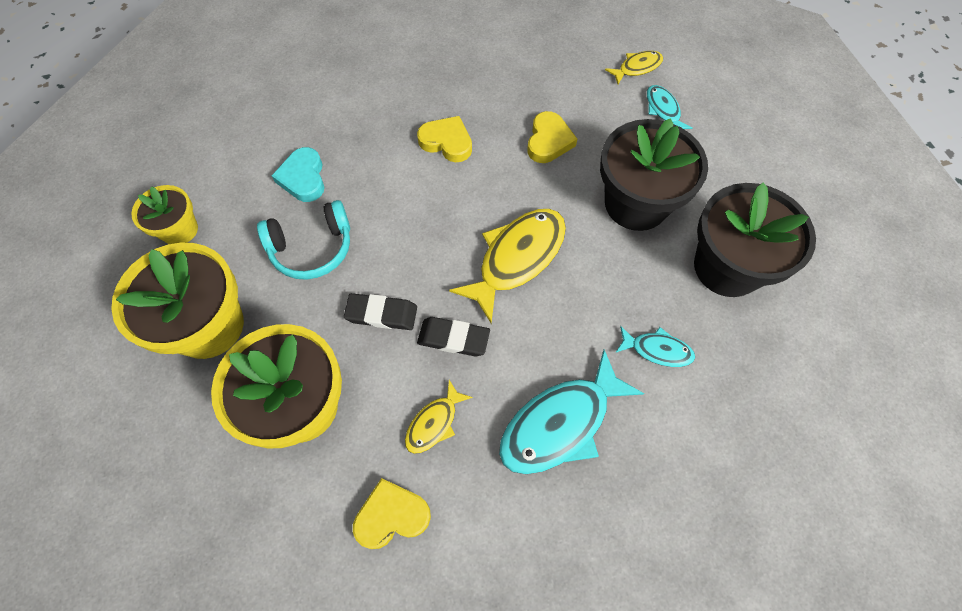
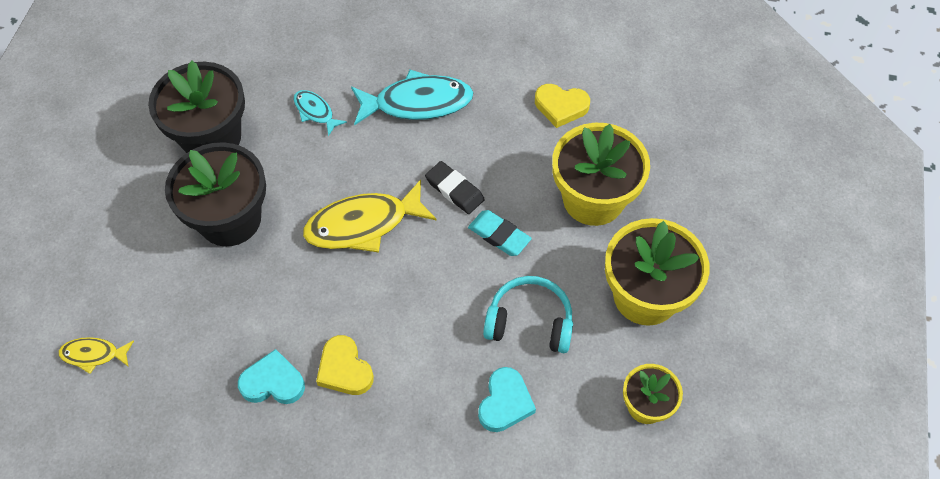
camera: 150 degrees left, 5 degrees down
black eraser [344,293,417,330] -> turquoise eraser [468,210,532,256]
yellow fish [405,380,473,454] -> none
yellow heart [527,111,577,163] -> none
turquoise fish [647,85,692,129] -> none
none -> turquoise heart [238,349,305,404]

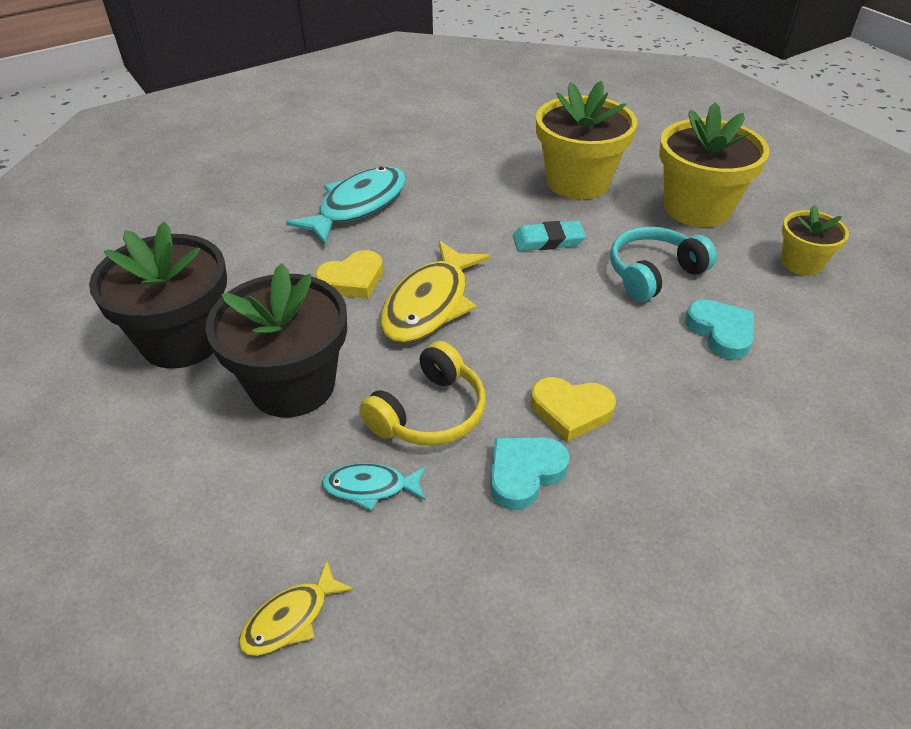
camera: 45 degrees left, 15 degrees down
turquoise fish [294,90,347,136] -> turquoise fish moved to [322,463,426,511]
black eraser [425,161,485,214] -> none
yellow heart [535,84,590,128] -> yellow heart moved to [315,250,383,299]
none -> yellow headphones [359,341,486,446]

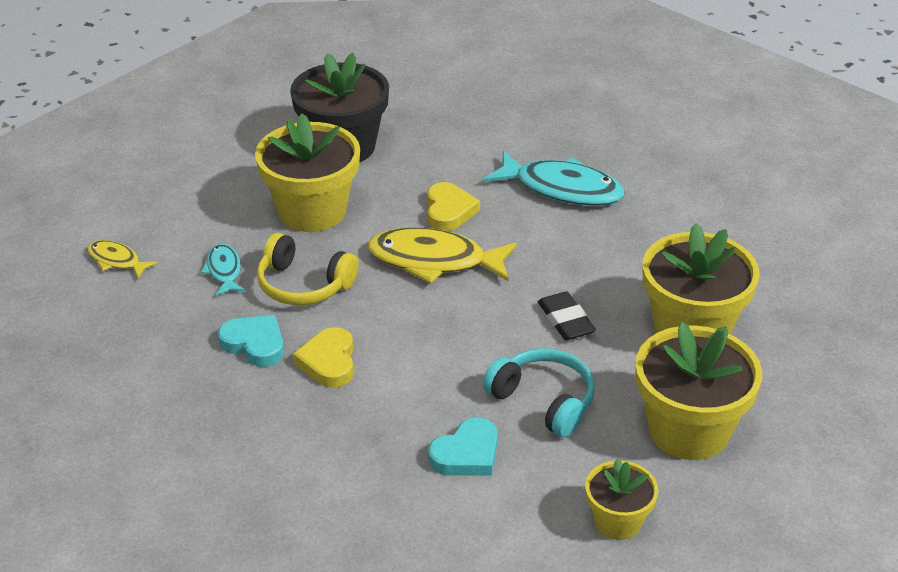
camera: 75 degrees right, 5 degrees down
black flower pot [205,263,347,418] -> yellow flower pot [255,114,360,232]
yellow heart [315,250,383,299] -> yellow heart turned 135 degrees counterclockwise [427,182,480,231]
turquoise eraser [513,221,586,251] -> black eraser [538,291,596,340]

